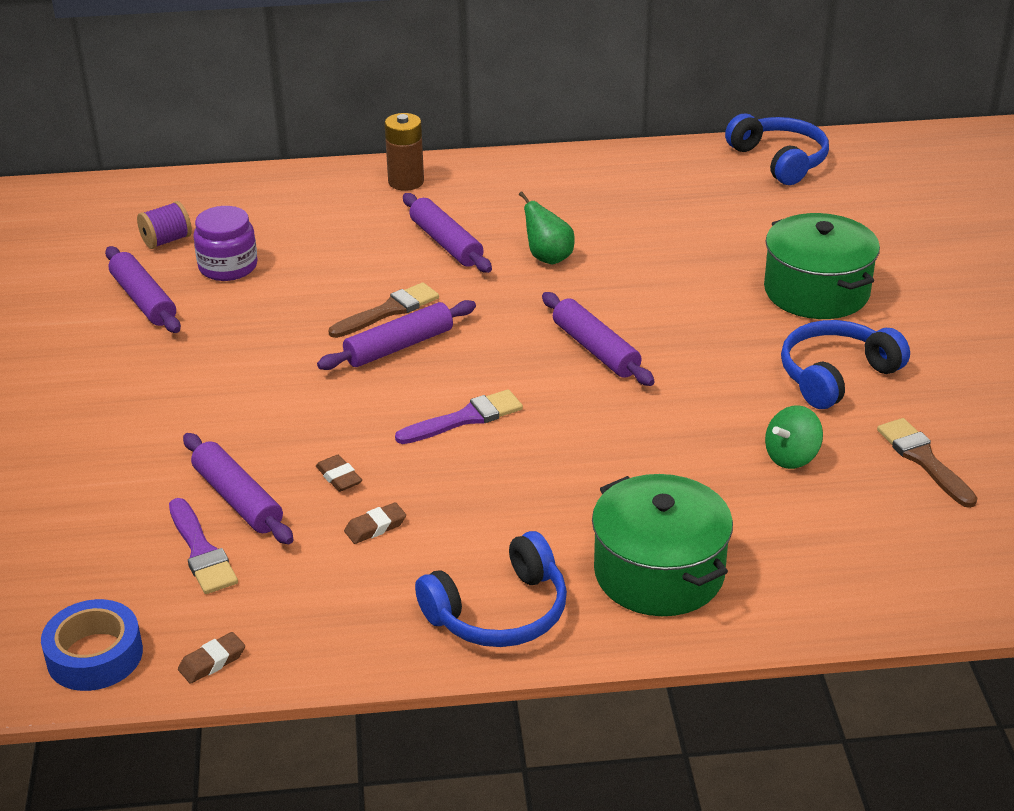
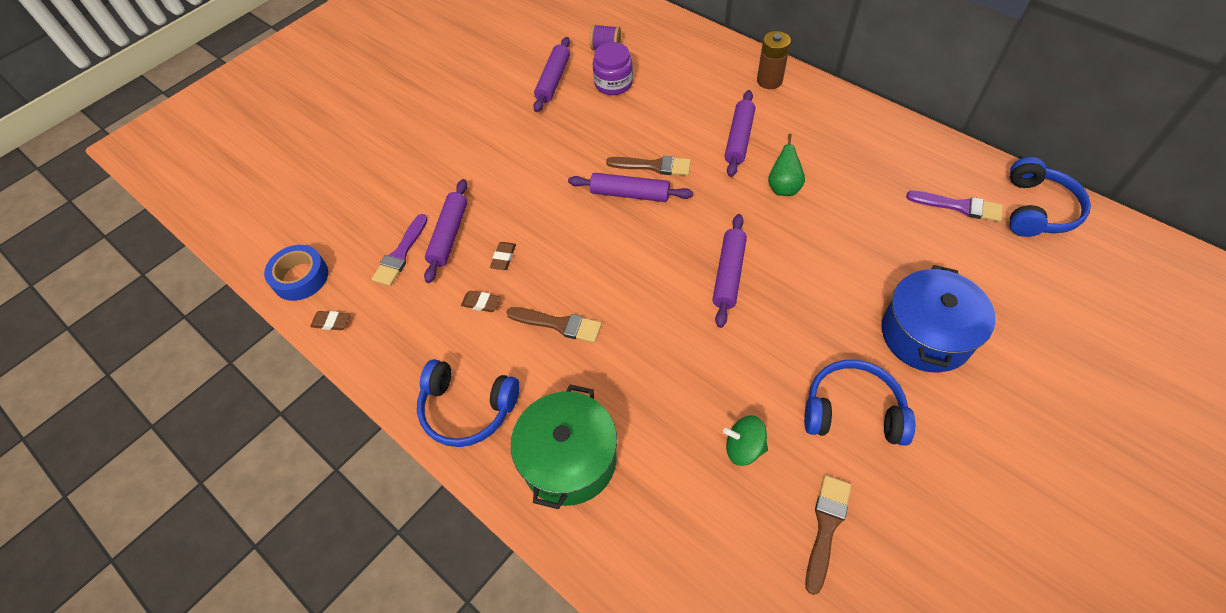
camera: 50 degrees right, 20 degrees up
purple brush [395,389,523,444] -> purple brush moved to [906,191,1003,222]
green pot [764,213,880,319] -> blue pot [882,265,996,372]
none -> brown brush [506,307,602,343]

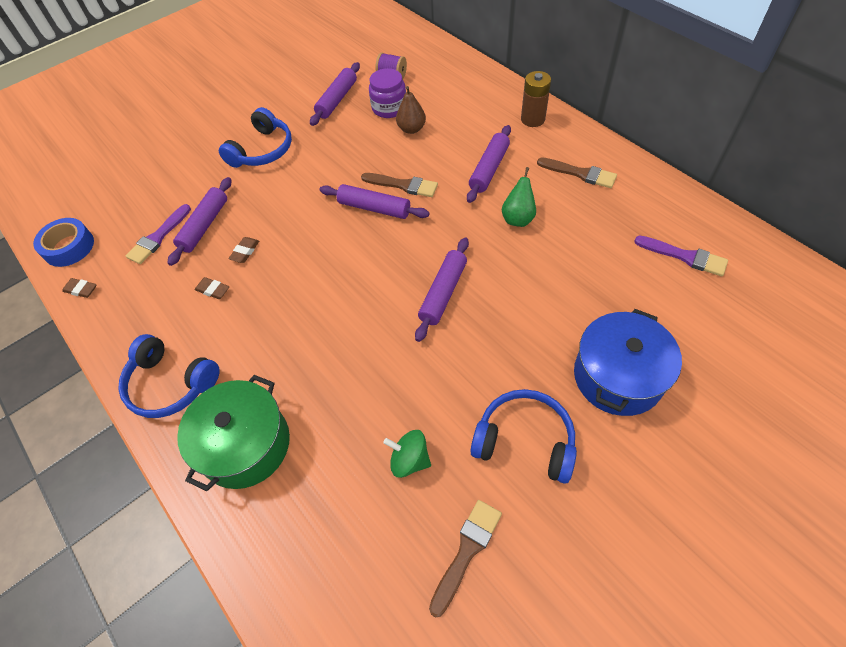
camera: 10 degrees right, 0 degrees up
brown brush [506,307,602,343] -> brown brush moved to [537,157,617,188]
blue headphones [1010,157,1091,237] -> blue headphones moved to [219,107,292,168]
none -> brown pear [396,86,426,134]

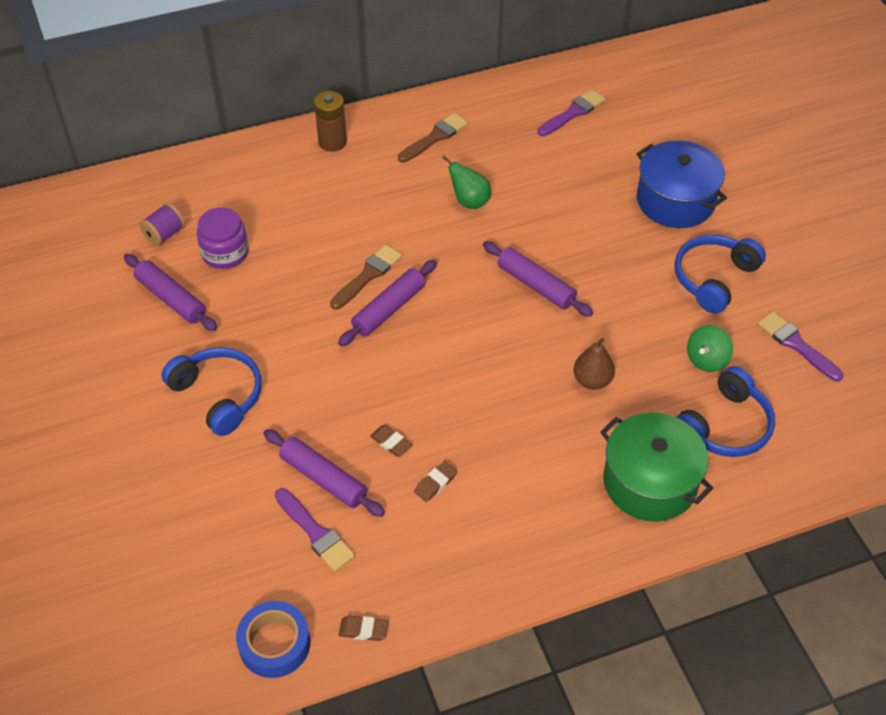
camera: 75 degrees left, 5 degrees down
brown eraser [62,278,96,298] -> brown eraser turned 60 degrees clockwise [339,616,389,641]
blue headphones [118,334,220,418] -> blue headphones moved to [676,366,775,457]
brown pear [396,86,426,134] -> brown pear moved to [573,338,615,390]
brown brush [429,500,502,617] -> purple brush [758,311,843,381]
purple rolling pin [467,125,511,203] -> none

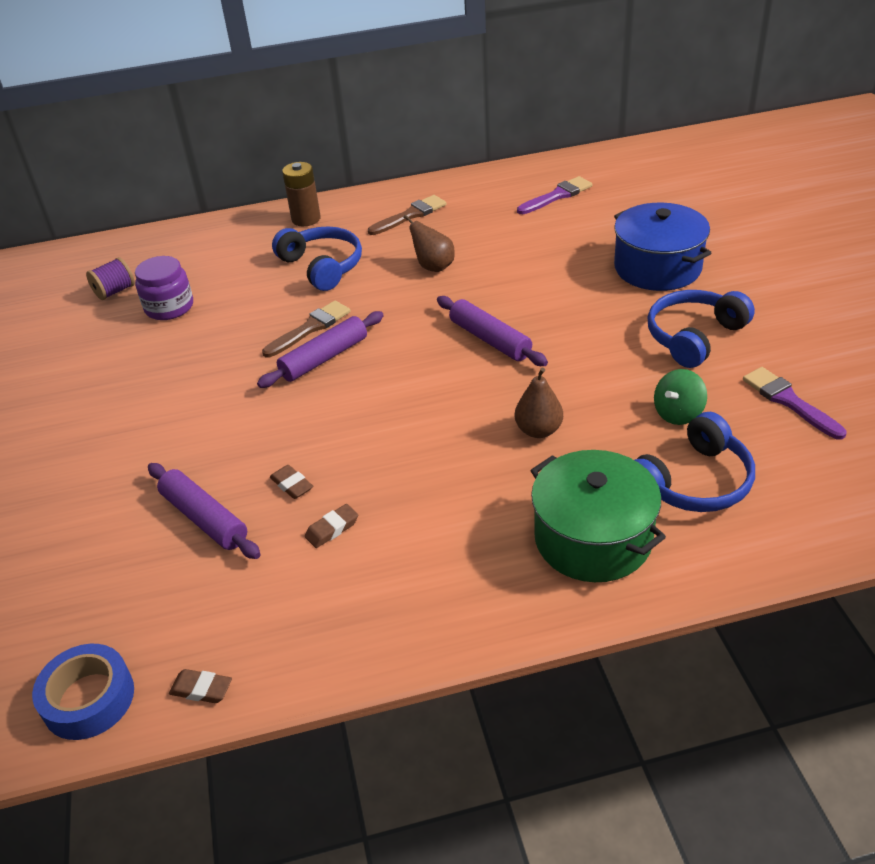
camera: 10 degrees right, 10 degrees down
purple rolling pin [124,254,217,331] -> none
blue headphones [162,347,262,436] -> blue headphones moved to [272,226,362,291]
purple brush [275,488,355,571] -> none
green pear [442,155,491,209] -> brown pear [403,214,455,272]

